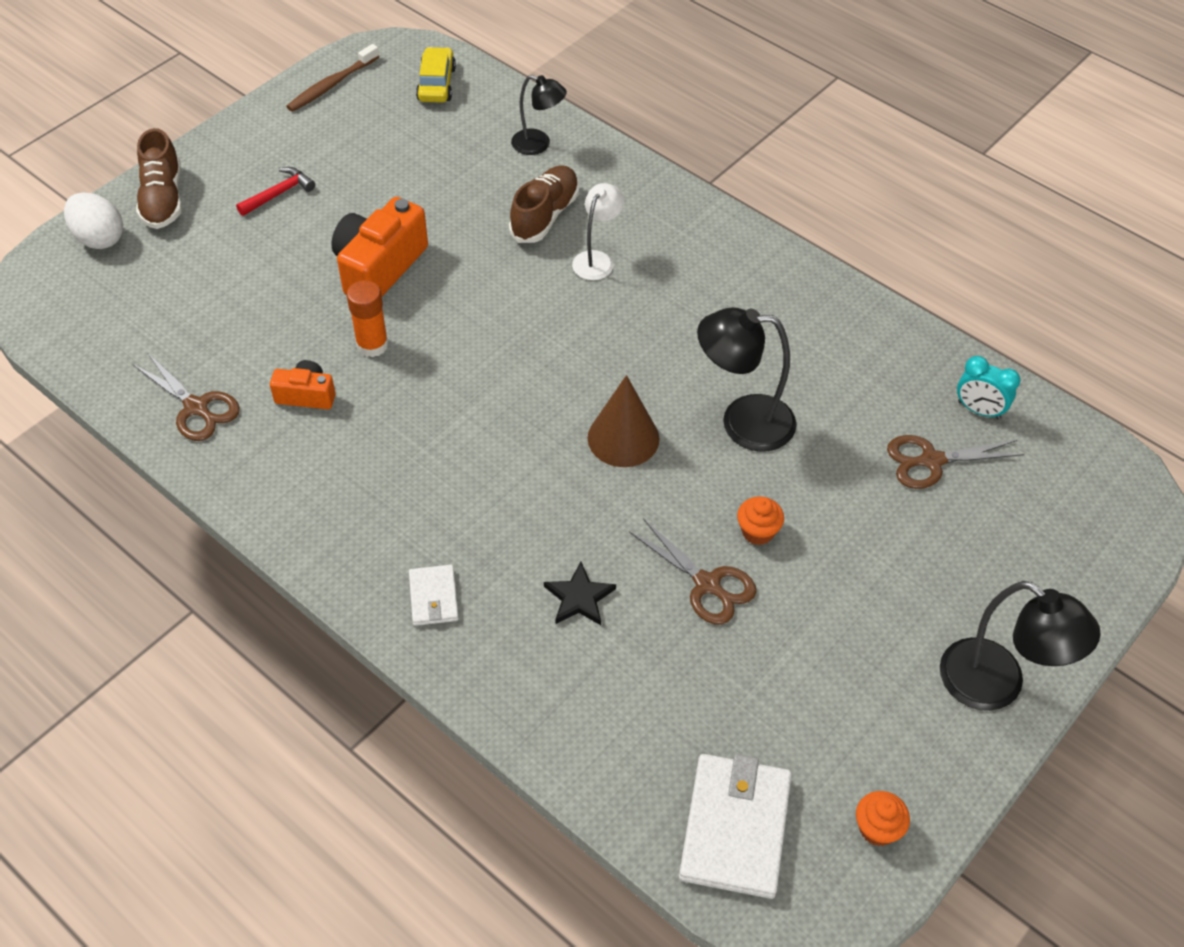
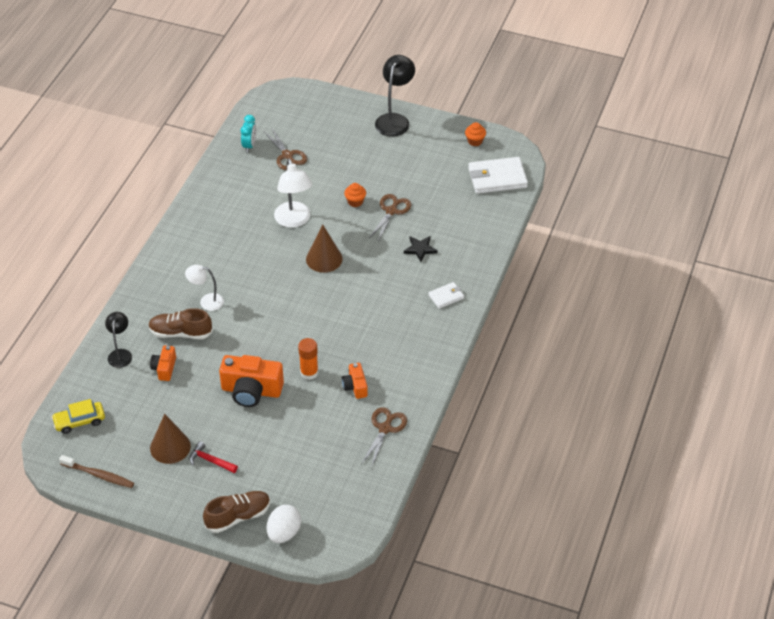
camera: 110 degrees left, 5 degrees down
black lamp [697,307,796,452] -> white lamp [274,158,312,228]
none -> orange camera [150,346,176,381]
none -> brown cone [150,414,191,464]

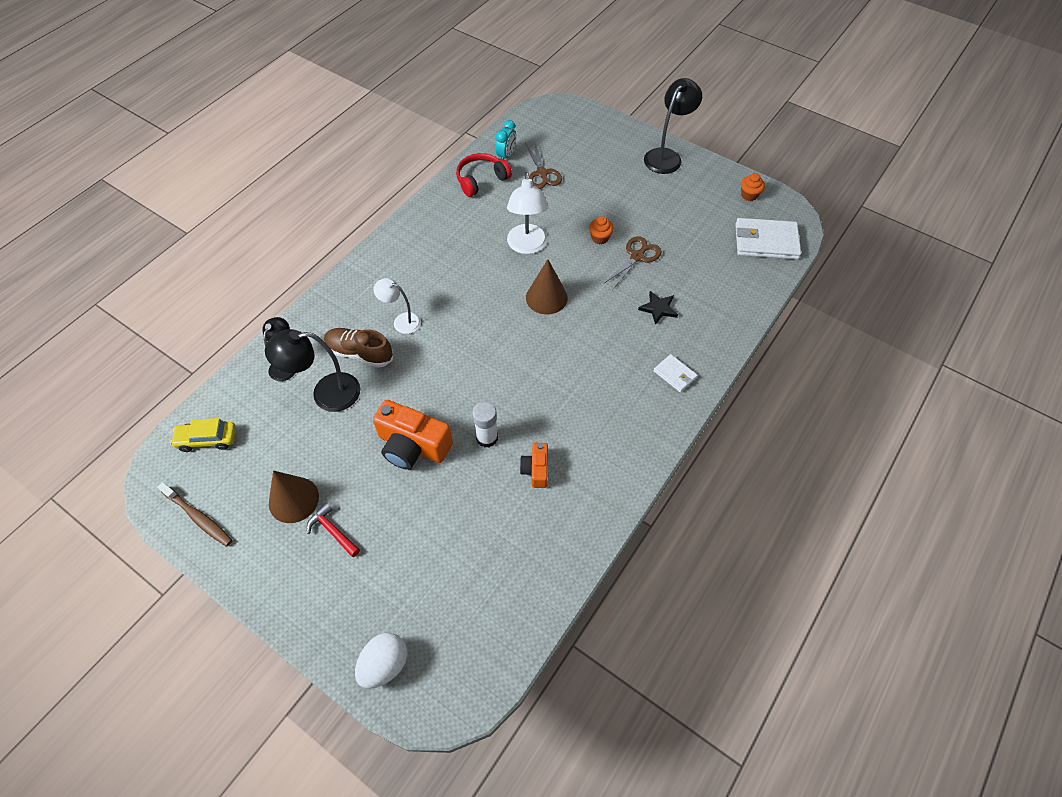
camera: 15 degrees right, 10 degrees up
orange camera [150,346,176,381] -> black lamp [265,329,360,412]
brown shoe [203,491,270,533] -> none
orange glue stick [298,338,318,380] -> white glue stick [472,402,498,448]
brown scissors [361,407,407,468] -> none
white wallet [428,282,464,309] -> white wallet turned 60 degrees clockwise [654,354,698,392]
none -> red headphones [456,153,512,197]

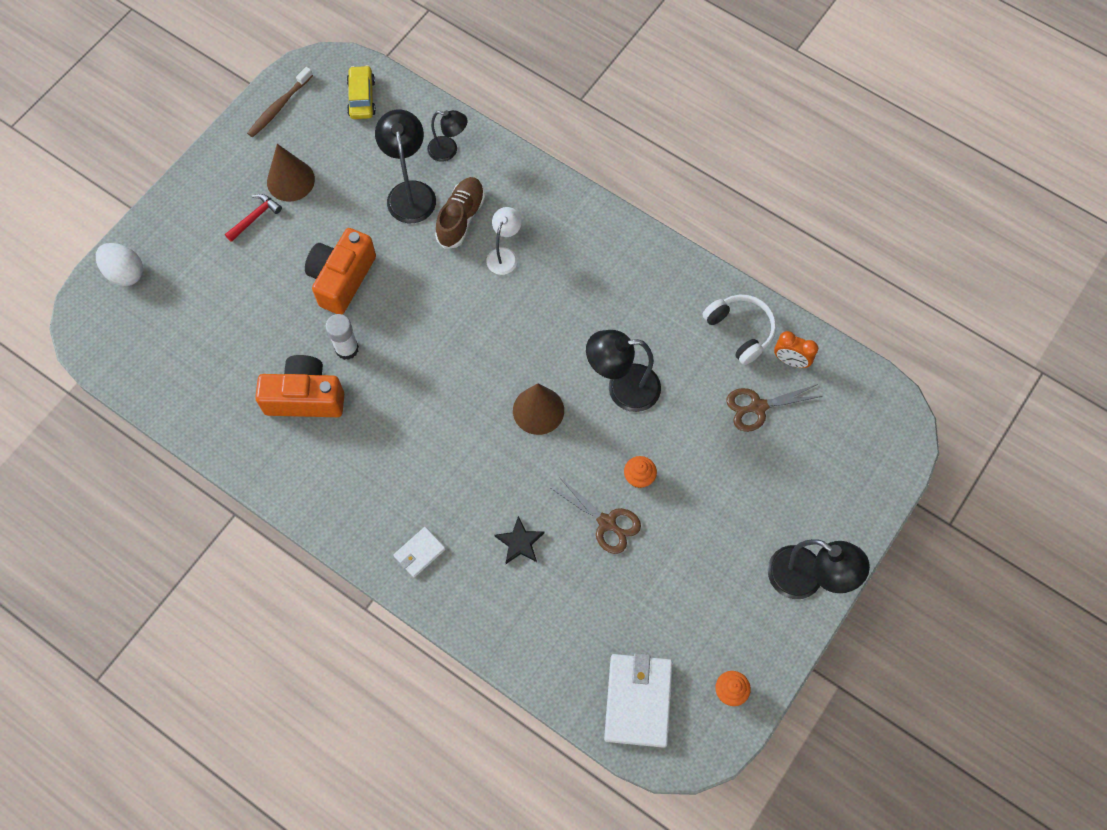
camera: 90 degrees right, 10 degrees up
red headphones [456,153,512,197] -> white headphones [702,295,776,365]
turquoise clock [496,120,516,159] -> orange clock [774,331,818,368]
white lamp [507,172,549,254] -> black lamp [586,330,661,412]
orange camera [520,443,548,488] -> orange camera [255,355,344,417], size x1.84

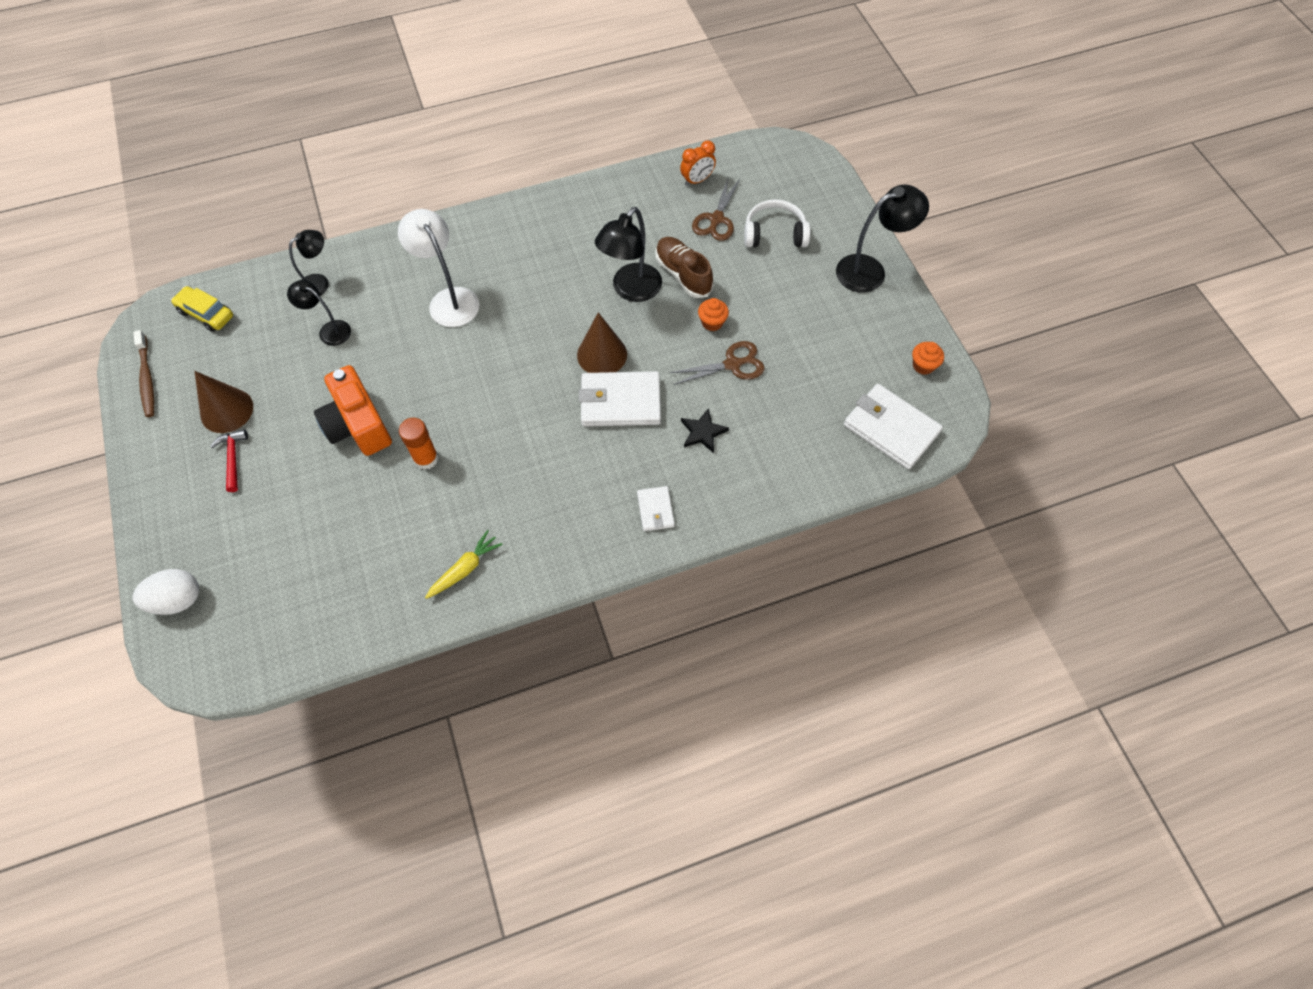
camera: 55 degrees left, 5 degrees down
orange camera [255,355,344,417] -> none
white glue stick [325,314,359,360] -> orange glue stick [399,418,438,470]
black lamp [375,110,436,223] -> black lamp [287,280,351,346], size x0.62
brown shoe [435,177,485,249] -> brown shoe moved to [656,237,713,298]
white lamp [486,207,521,275] -> white lamp [398,209,479,327], size x1.62
white headphones [702,295,776,365] -> white headphones moved to [744,199,810,247]
none -> yellow carrot [425,530,503,599]
none -> white wallet [579,371,661,427]

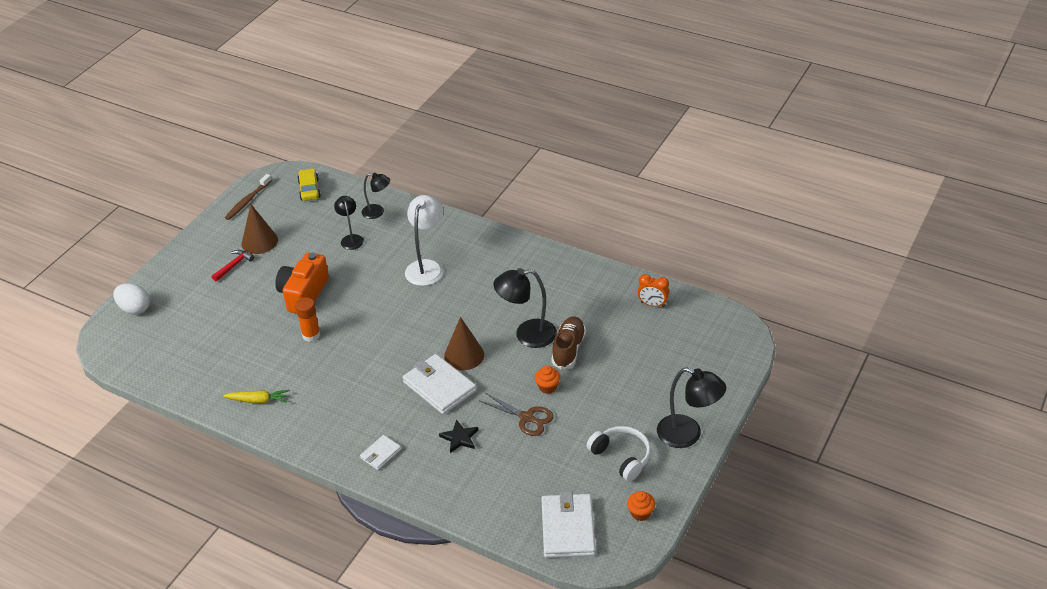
camera: 50 degrees right, 20 degrees down
brown scissors [692,176,740,241] -> none
white headphones [744,199,810,247] -> white headphones moved to [586,426,651,481]

